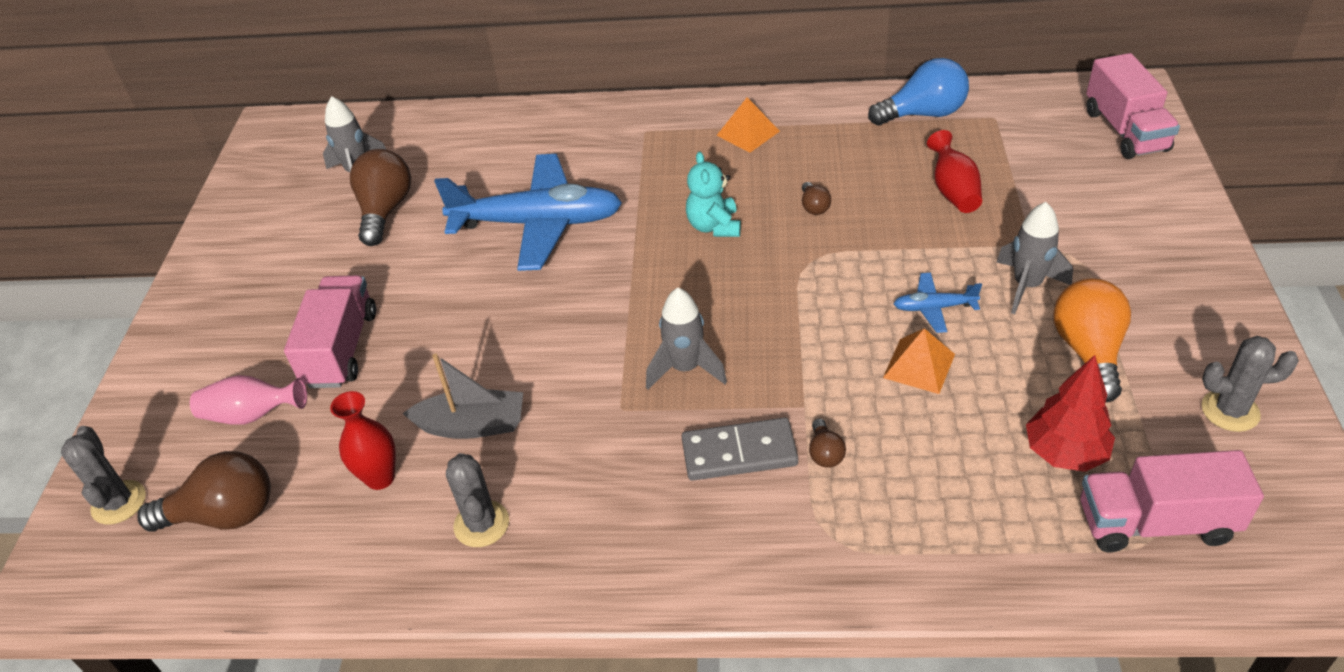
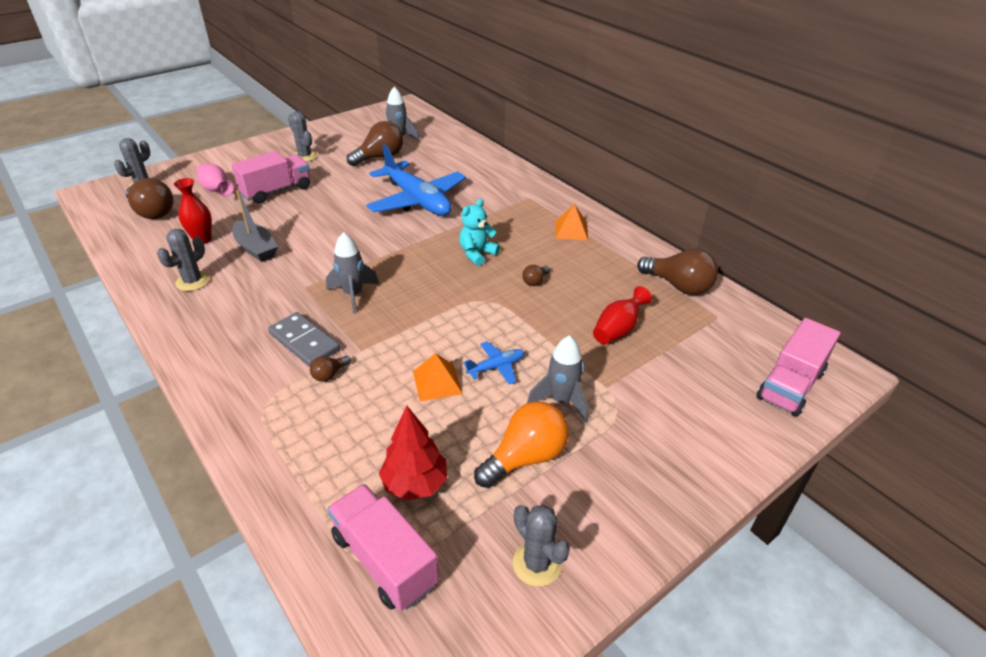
camera: 45 degrees right, 5 degrees down
blue light bulb [868,58,969,126] -> brown light bulb [637,249,718,295]
blue plane [894,273,982,333] -> blue plane turned 105 degrees clockwise [463,341,525,384]
none -> grey cactus [288,111,317,162]

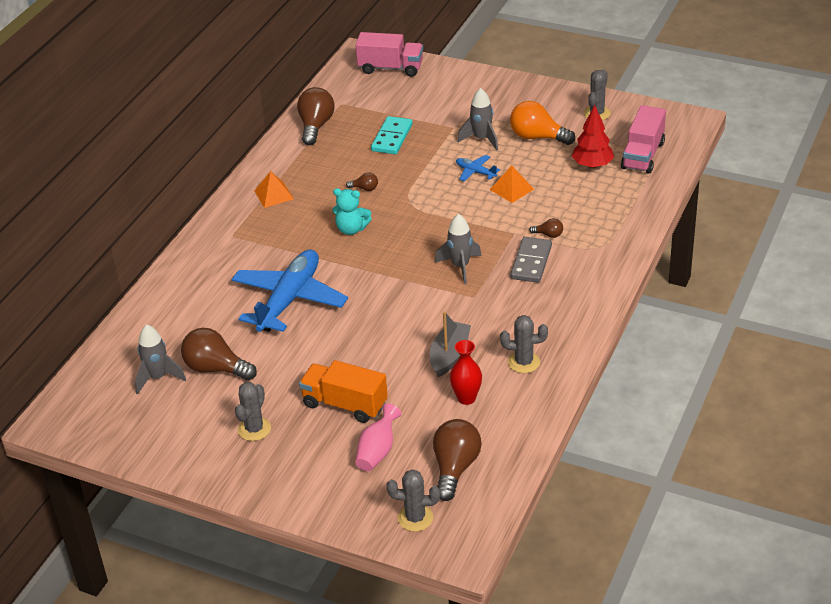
camera: 115 degrees left, 0 degrees up
pink truck [231,151,310,204] -> orange truck [299,360,388,423]
red vase [593,286,652,344] -> turquoise domino [371,116,413,154]

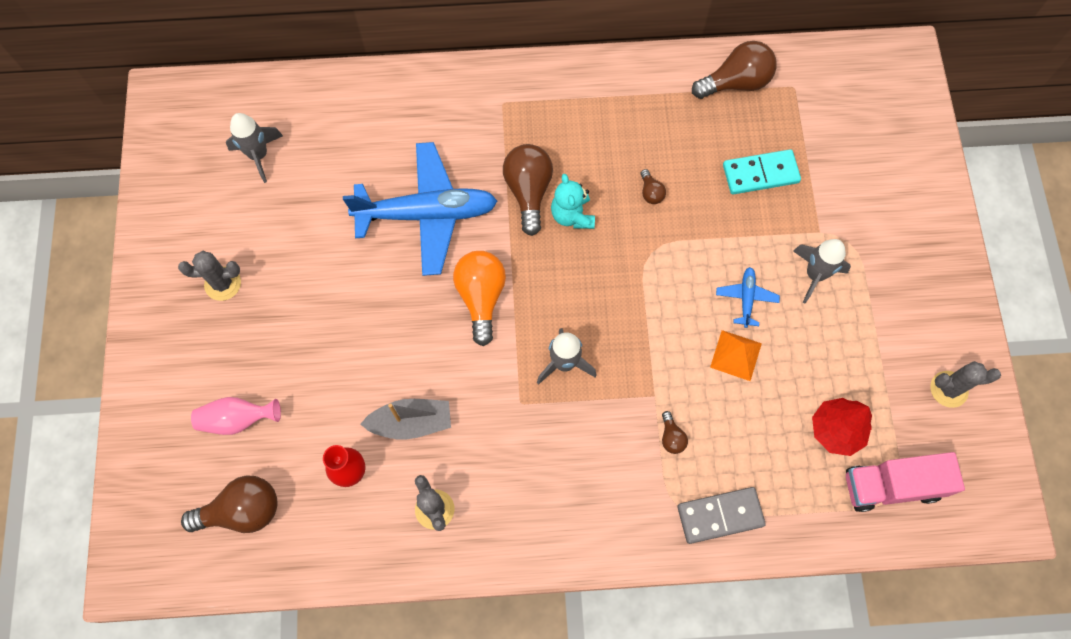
camera: 60 degrees right, 30 degrees up
brown light bulb [181,328,257,381] -> brown light bulb moved to [503,144,553,236]
orange pyramid [254,171,294,208] -> none
orange truck [299,360,388,423] -> none
pink truck [355,32,423,77] -> none
grey cactus [387,469,440,532] -> none
orange light bulb [510,101,575,145] -> orange light bulb moved to [453,251,506,346]
grey domino [510,237,552,283] -> grey domino moved to [677,487,766,544]

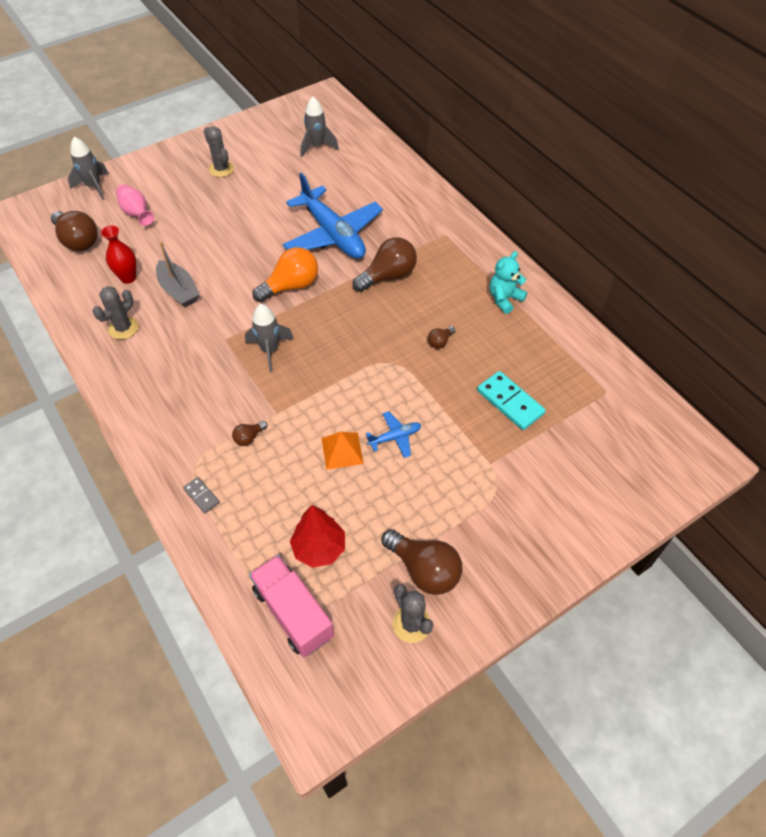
camera: 60 degrees right, 15 degrees down
turquoise teddy bear [551,174,595,229] -> turquoise teddy bear moved to [490,251,527,314]
grey domino [677,487,766,544] -> grey domino [183,477,220,513], size x0.54
brown light bulb [692,41,776,99] -> brown light bulb moved to [382,529,463,595]
grey rocket [793,239,851,303] -> grey rocket moved to [68,137,109,200]

